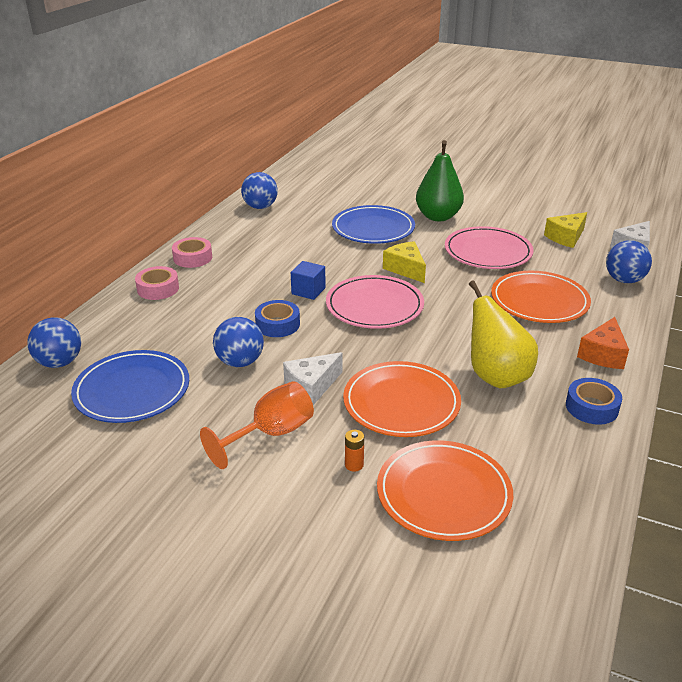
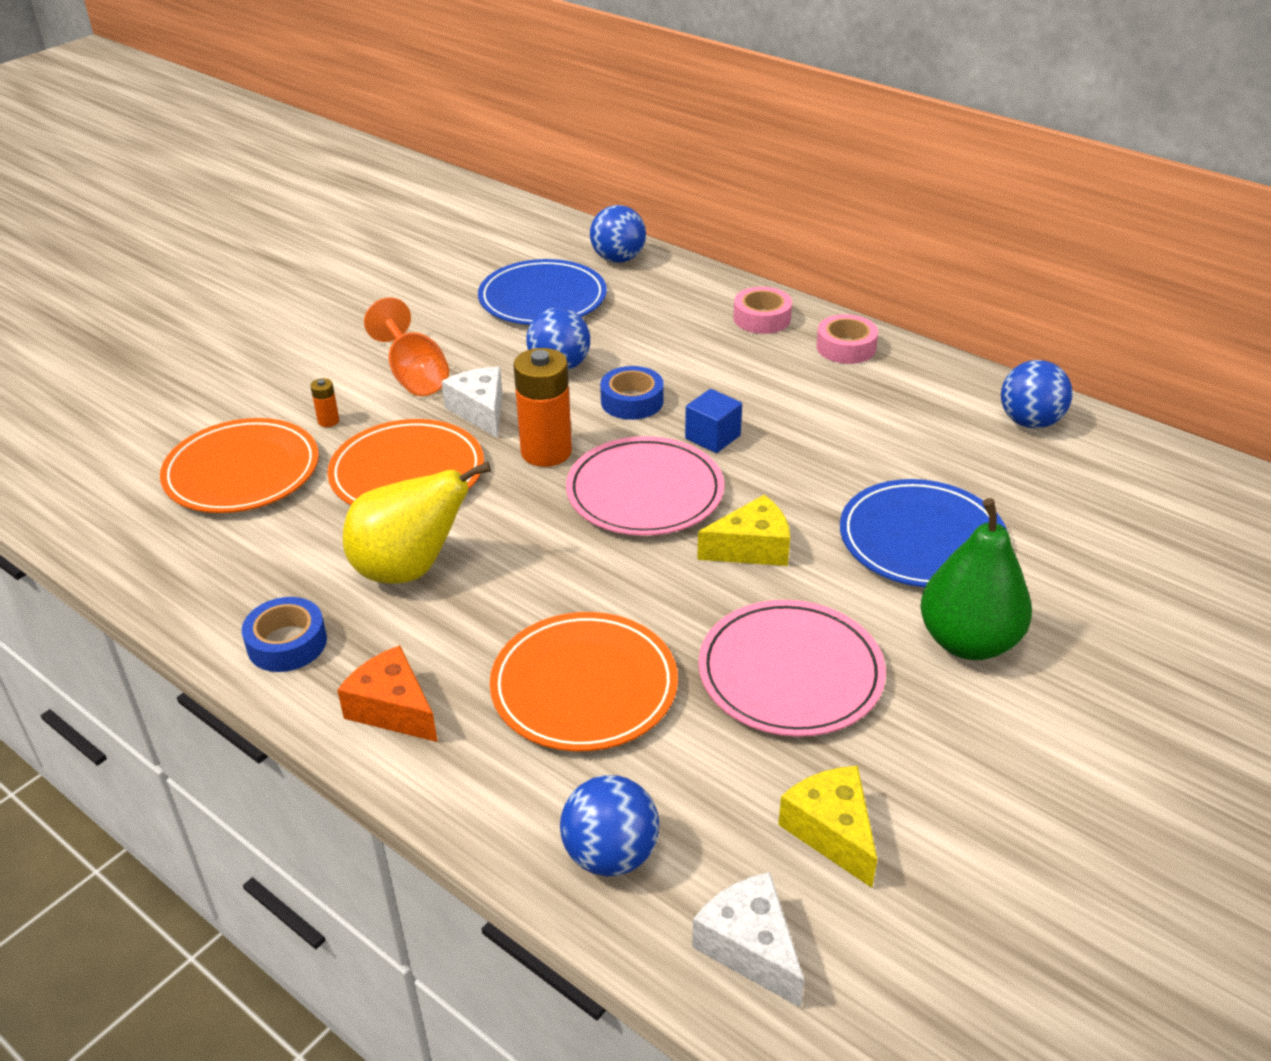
camera: 105 degrees right, 5 degrees up
none -> orange battery [513,348,572,467]

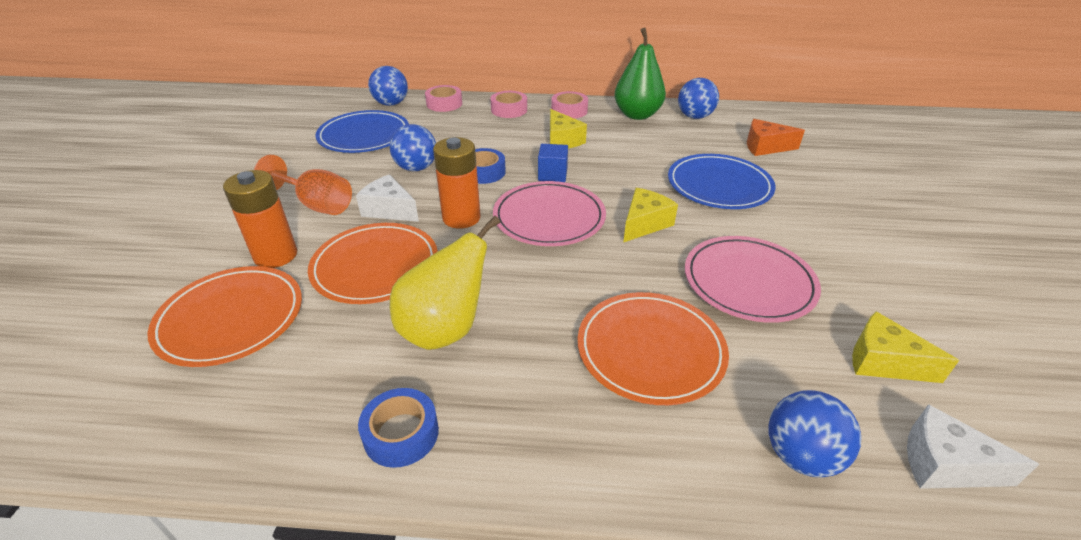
camera: 35 degrees left, 0 degrees up
orange battery [310,378,339,427] -> orange battery [223,170,297,268], size x2.31
orange cheese [337,645,438,742] -> orange cheese moved to [747,119,805,156]
green pear [920,498,1032,660] -> green pear moved to [614,28,666,120]
none -> pink tape [425,85,462,112]
none -> yellow cheese [550,109,587,148]

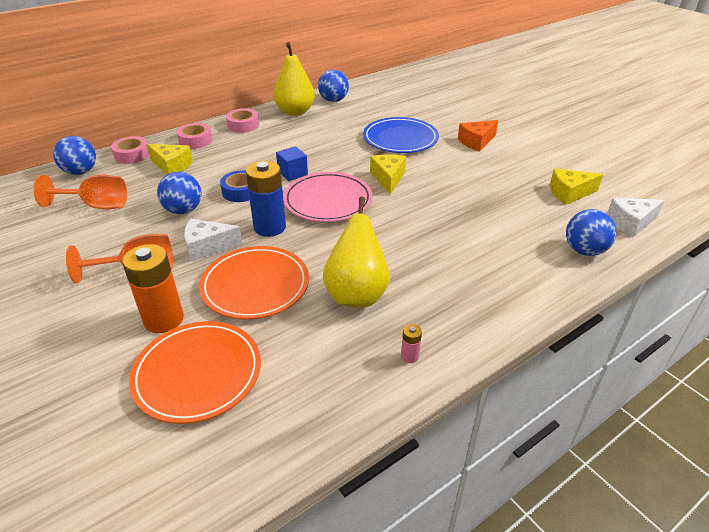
camera: 40 degrees left, 0 degrees up
blue plate [315,110,409,153] -> orange goblet [33,175,127,209]
blue tape [358,388,439,468] -> pink battery [401,324,422,363]
orange battery [433,137,480,229] -> blue battery [246,161,286,237]
yellow cheese [550,109,587,148] -> yellow cheese moved to [147,144,193,175]
orange plate [578,292,729,405] -> none
green pear [614,28,666,120] -> yellow pear [273,42,315,116]
pink plate [685,236,821,323] -> none
orange cheese [747,119,805,156] -> orange cheese moved to [458,120,498,152]

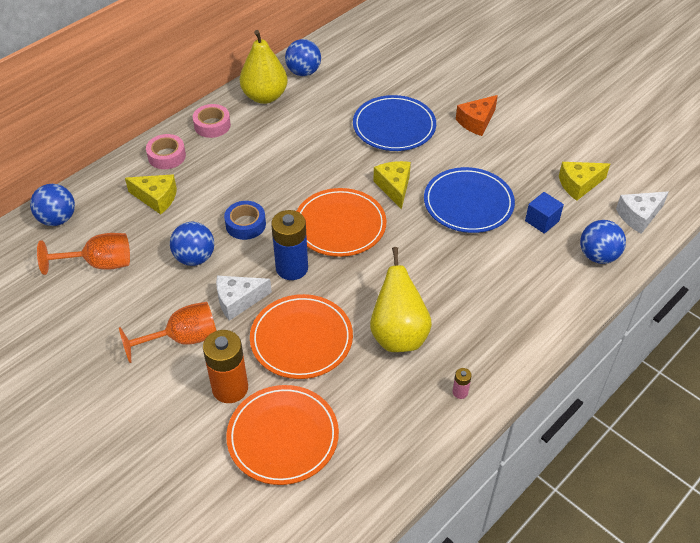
camera: 10 degrees left, 10 degrees up
pink tape [111,136,149,164] -> none
blue cube [276,146,308,181] -> blue cube moved to [525,192,564,234]
pink plate [283,172,373,222] -> orange plate [297,188,386,257]
none -> blue plate [424,167,515,233]

